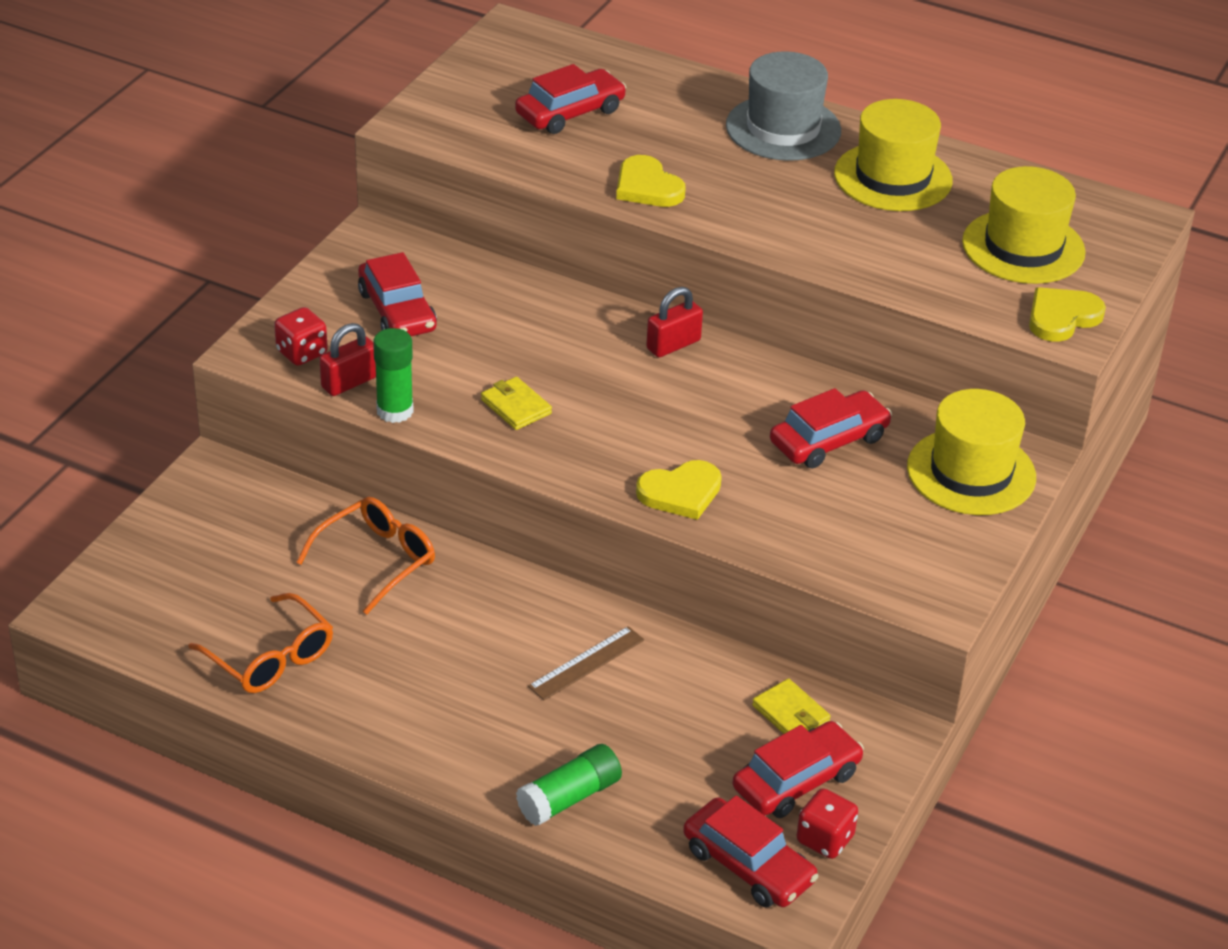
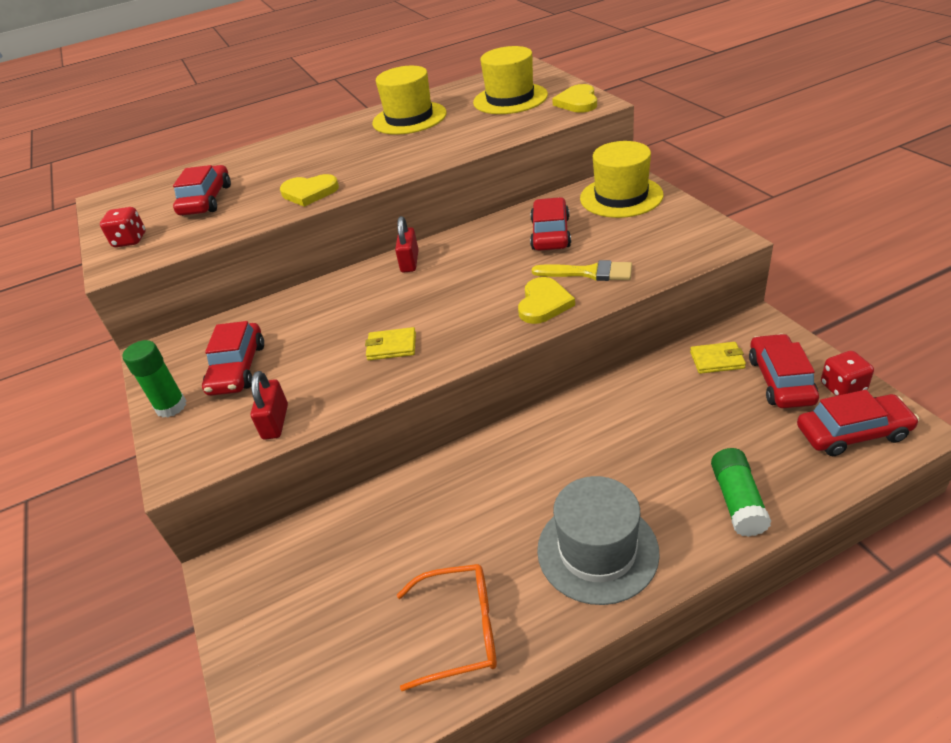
camera: 45 degrees left, 0 degrees up
red dice [274,307,328,366] -> red dice moved to [100,207,146,247]
orange glasses [296,497,435,615] -> none
red car [358,252,437,336] -> red car turned 75 degrees clockwise [202,321,264,396]
green glue stick [373,328,414,423] -> green glue stick moved to [122,340,186,418]
brown ruler [528,626,644,700] -> none
grey hat [726,51,841,161] -> grey hat moved to [537,476,660,605]
none -> yellow brush [532,260,632,281]

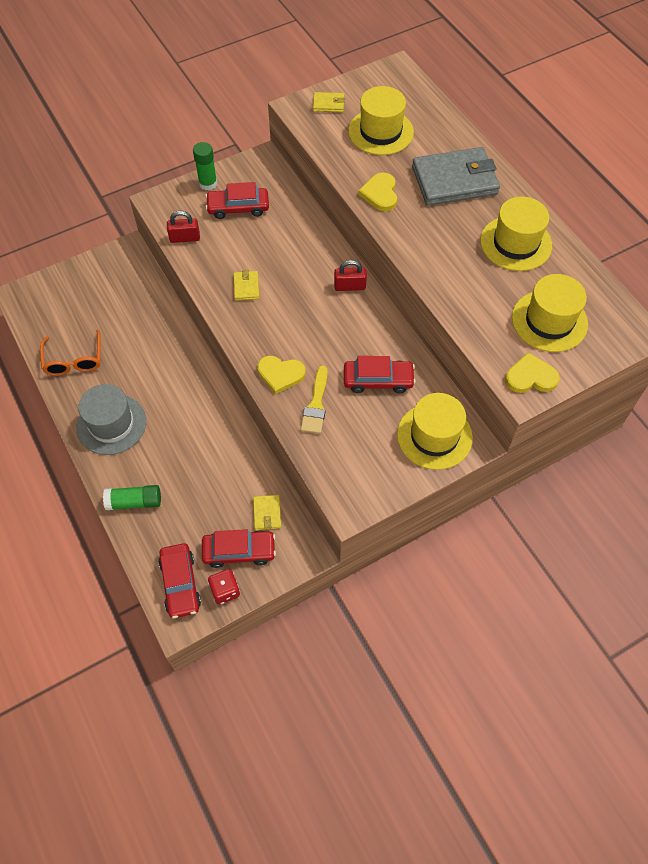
camera: 80 degrees right, 20 degrees up
red dice [100,207,146,247] -> yellow wallet [313,92,345,112]
red car [173,165,231,216] -> yellow hat [348,86,414,155]
none -> grey wallet [412,147,500,206]

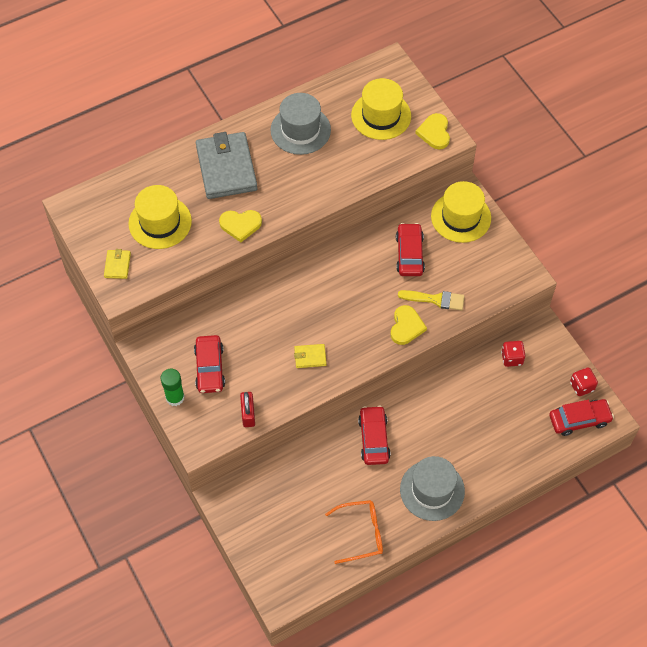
camera: 90 degrees left, 0 degrees up
green glue stick [103,485,161,510] -> none
red car [202,529,276,568] -> red car moved to [358,406,391,465]
yellow wallet [253,495,281,530] -> red dice [501,341,525,367]
red padlock [334,260,367,291] -> none
yellow hat [480,197,552,271] -> grey hat [270,93,331,155]

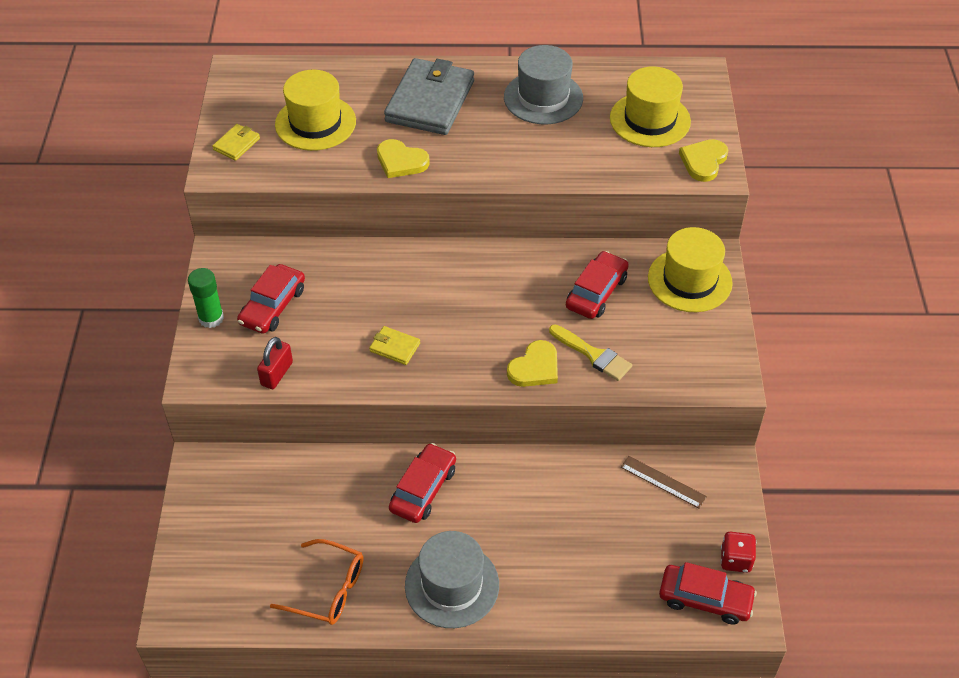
camera: 30 degrees right, 10 degrees down
red dice [501,341,525,367] -> brown ruler [621,456,707,508]

